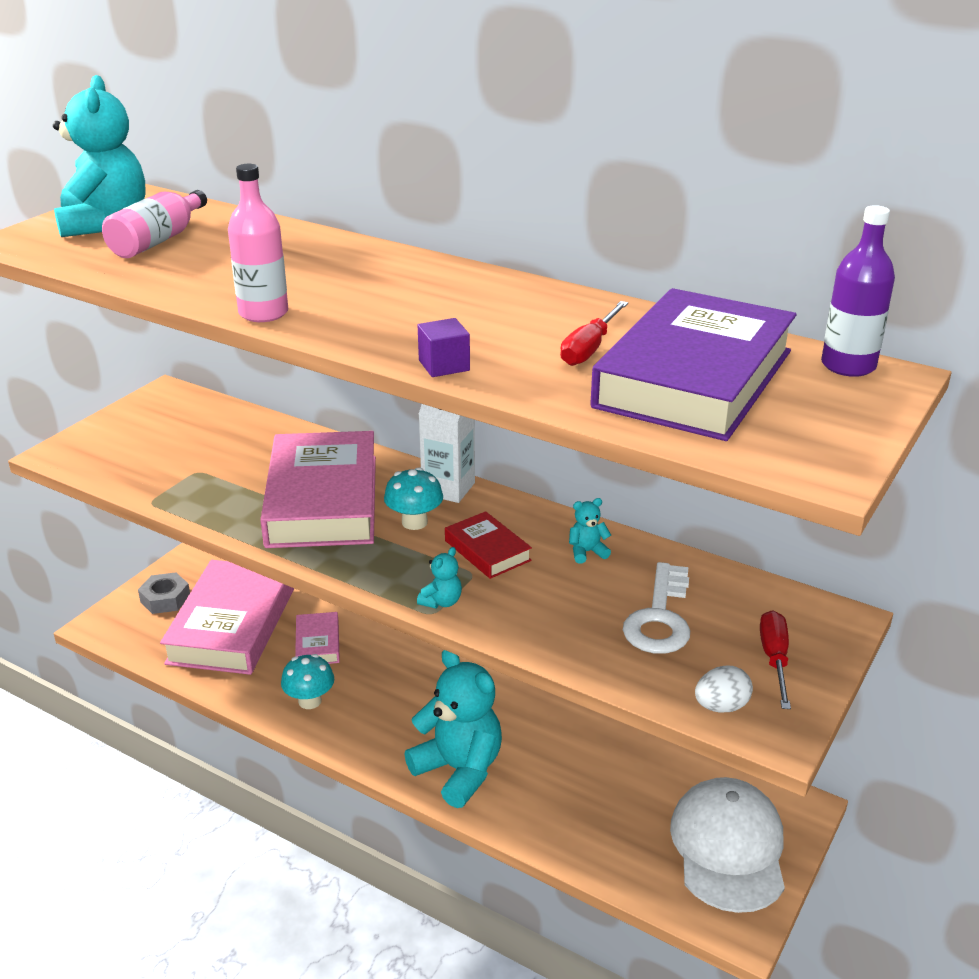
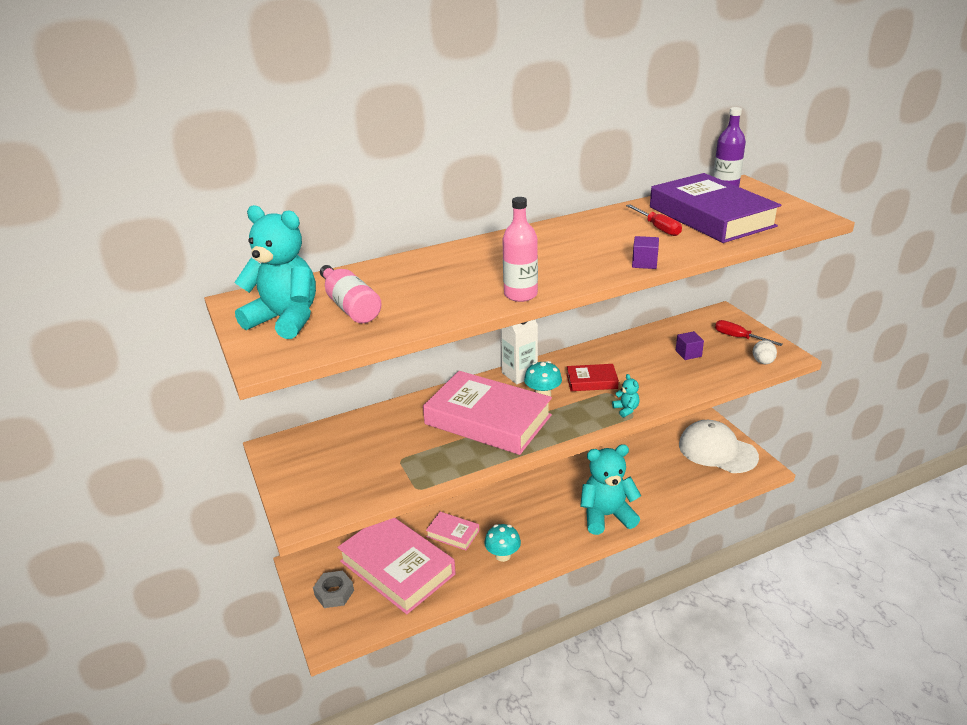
camera: 55 degrees left, 0 degrees up
turquoise teddy bear [569,498,611,563] -> none
white key [623,562,690,654] -> purple cube [676,331,704,360]

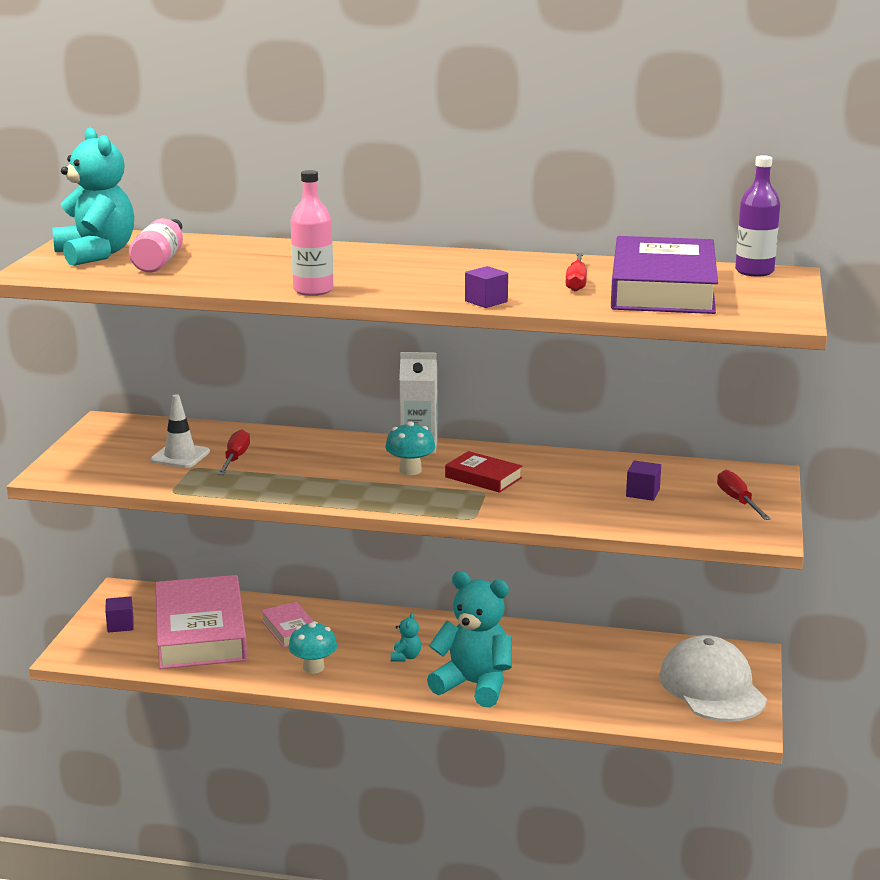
camera: 35 degrees right, 10 degrees down
grey nut [313,570,354,608] -> purple cube [105,596,134,633]
pink book [423,371,552,455] -> none
turquoise teddy bear [612,374,640,417] -> turquoise teddy bear moved to [391,613,421,661]
white egg [753,340,777,364] -> none
none -> white traffic cone [150,394,210,468]
none -> red screwdriver [218,429,250,475]

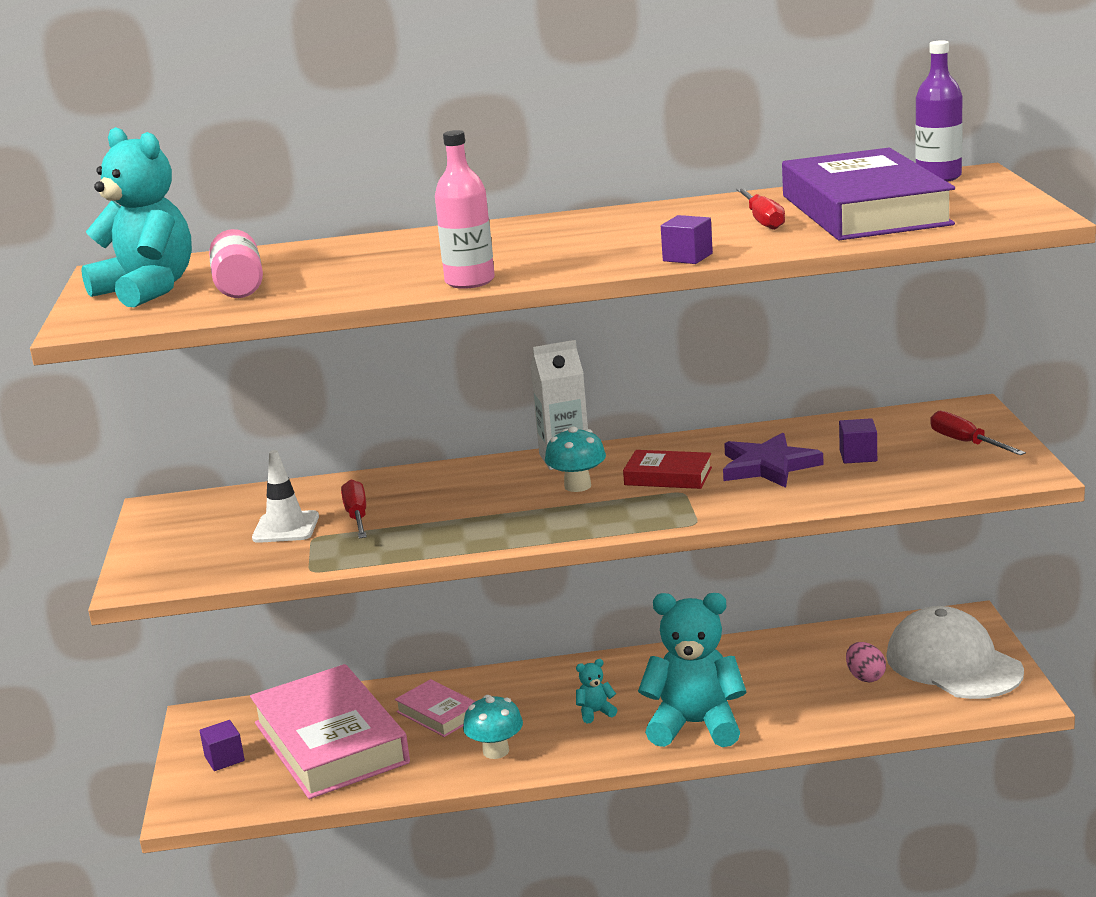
camera: 15 degrees left, 0 degrees up
turquoise teddy bear [391,613,421,661] -> turquoise teddy bear turned 105 degrees counterclockwise [576,659,617,723]
none -> purple star [723,433,824,488]
none -> pink egg [846,642,886,683]

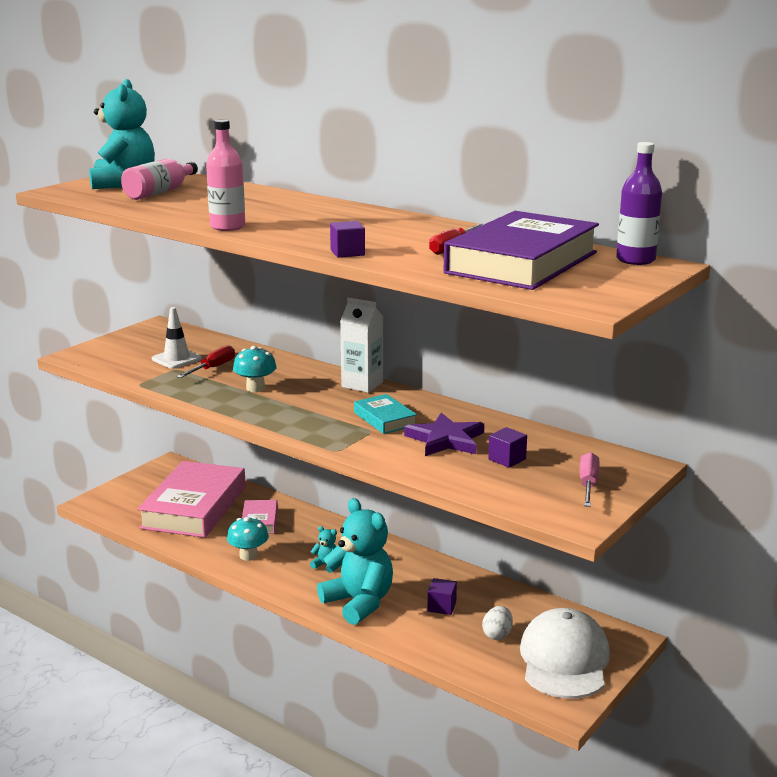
camera: 40 degrees right, 0 degrees up
purple cube [200,720,245,771] -> purple cube moved to [427,578,457,615]
turquoise mushroom [545,426,606,492] -> turquoise mushroom moved to [233,346,277,392]
red book [623,450,712,489] -> turquoise book [354,394,417,434]
pink egg [846,642,886,683] -> white egg [482,606,513,640]
red screwdriver [930,411,1026,455] -> pink screwdriver [580,452,600,507]

